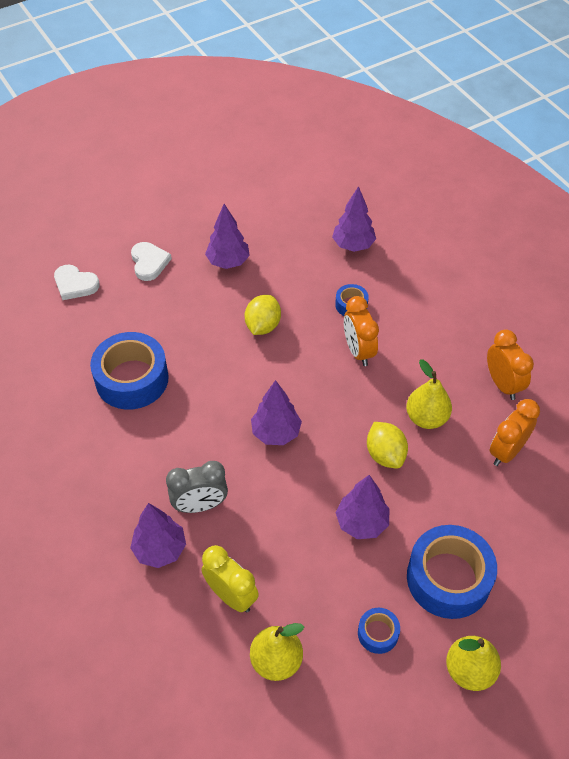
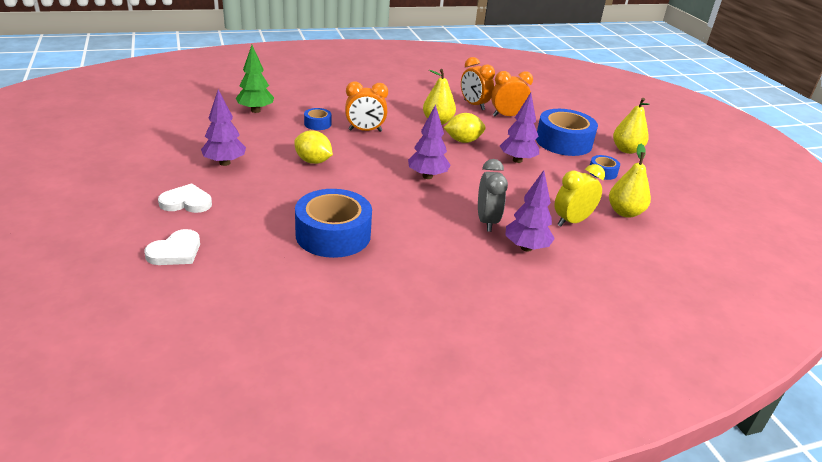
camera: 80 degrees left, 20 degrees down
purple tree [332,186,376,252] -> green tree [236,45,274,113]
orange clock [487,329,534,400] -> orange clock moved to [491,71,533,116]

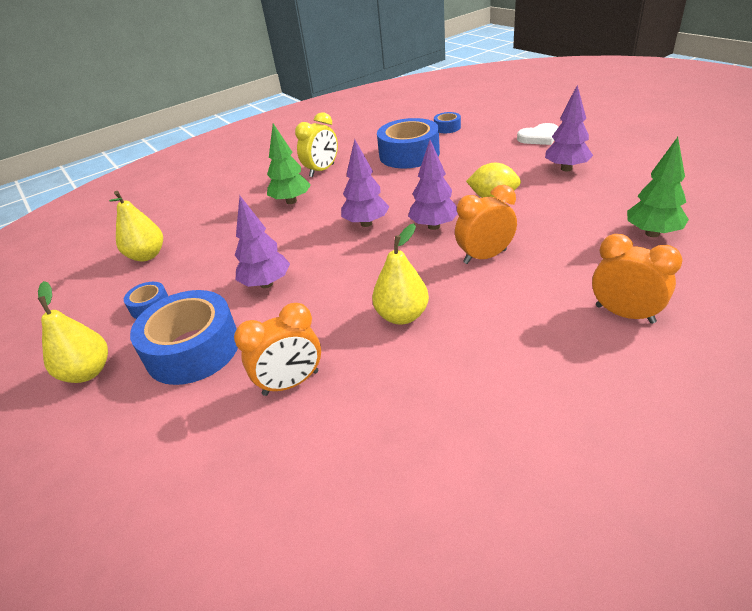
camera: 170 degrees right, 5 degrees up
white heart [144,229,200,265] -> none
blue tape [304,108,332,130] -> blue tape moved to [434,112,461,133]
yellow lemon [444,113,486,143] -> none
orange clock [461,57,495,110] -> orange clock moved to [592,234,683,324]
grey clock [478,159,508,232] -> green tree [267,123,311,204]
purple tree [505,170,555,252] -> purple tree moved to [408,140,458,230]
yellow clock [554,164,605,227] -> yellow clock moved to [295,112,338,177]

